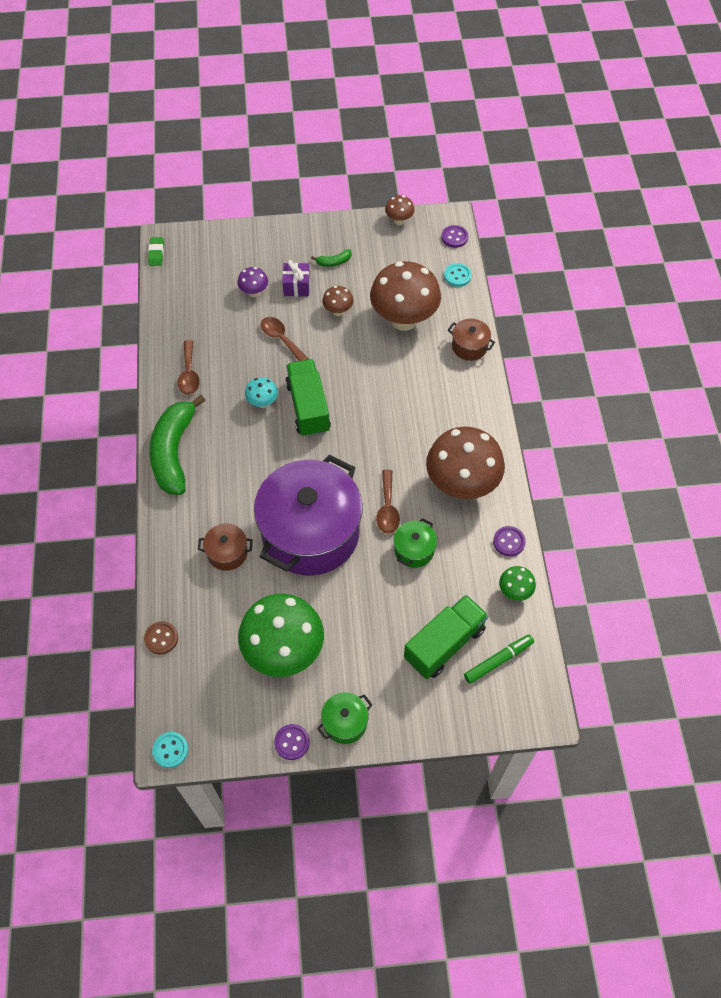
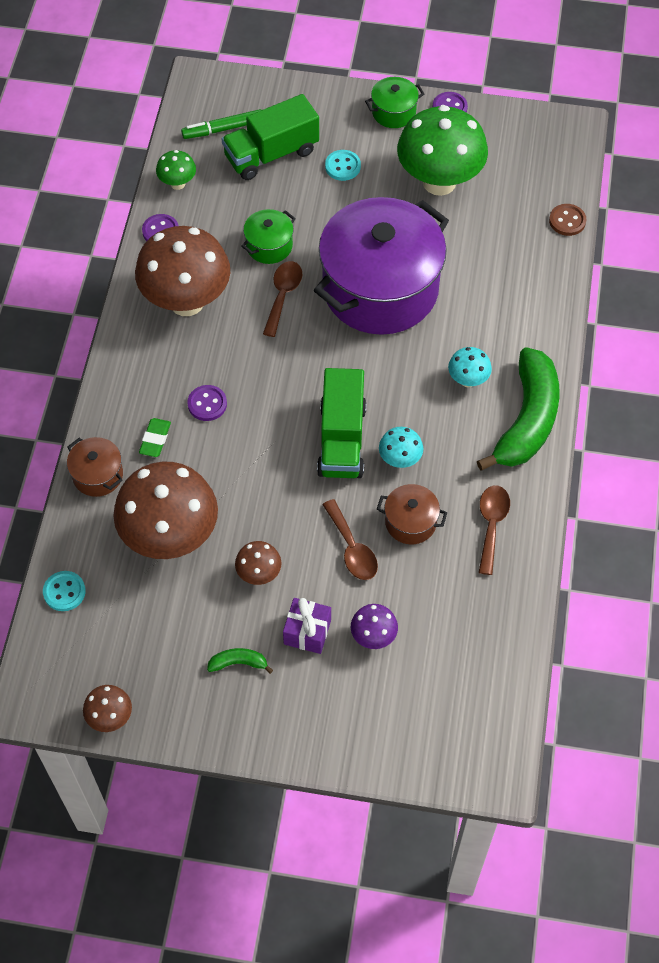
camera: 165 degrees left, 0 degrees up
green eraser [148,237,164,266] -> green eraser moved to [139,418,171,457]
turquoise button [152,732,188,768] -> turquoise button moved to [325,150,361,181]
brown pot [198,523,253,571] -> brown pot moved to [377,484,447,544]
purple button [441,225,468,248] -> purple button moved to [187,385,227,421]
none -> turquoise mushroom [448,347,492,388]

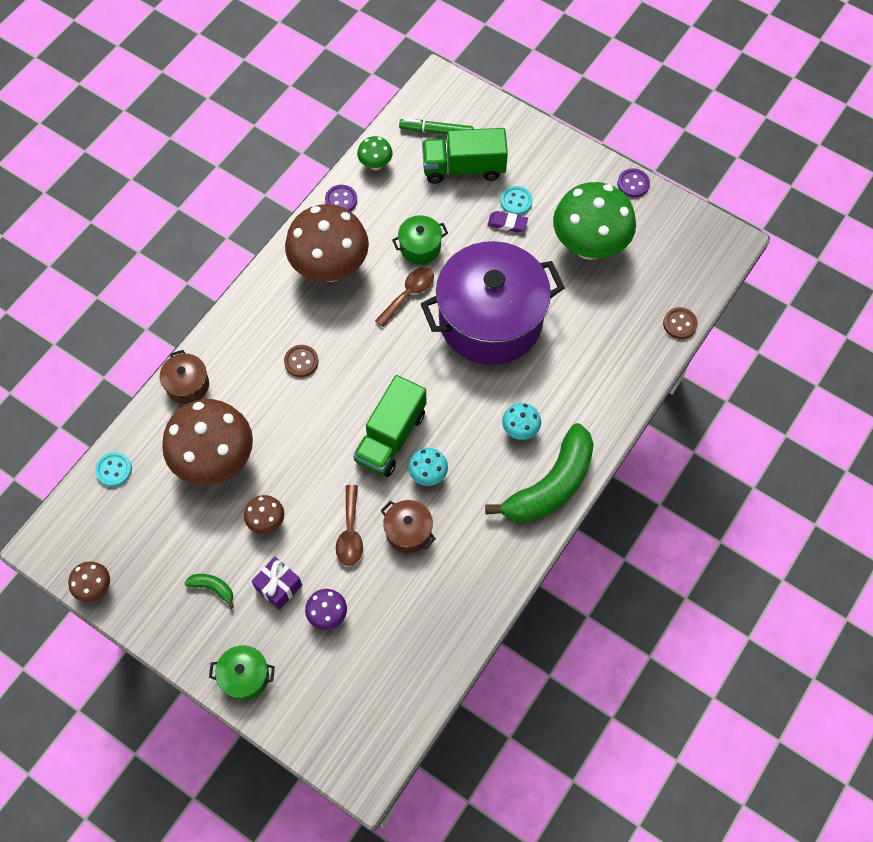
camera: 25 degrees right, 5 degrees up
green eraser [139,418,171,457] -> none
purple button [187,385,227,421] -> brown button [284,345,319,377]
green pot [365,77,424,128] -> green pot moved to [209,645,275,701]
brown spoon [479,485,510,575] -> none
none -> purple eraser [487,211,528,233]

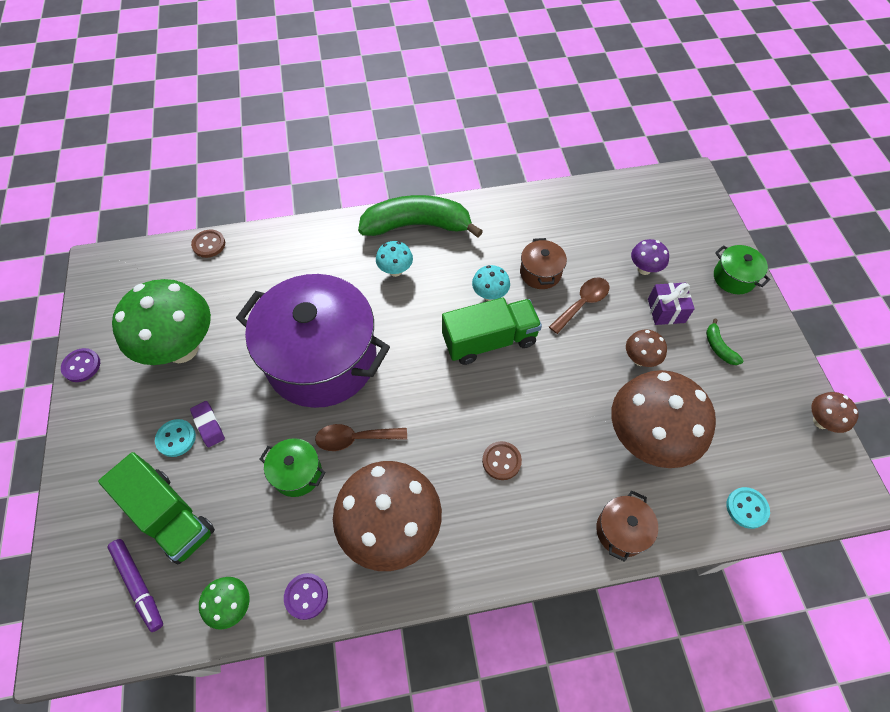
camera: 135 degrees left, 5 degrees down
green marker [399,119,473,135] -> purple marker [108,539,163,632]

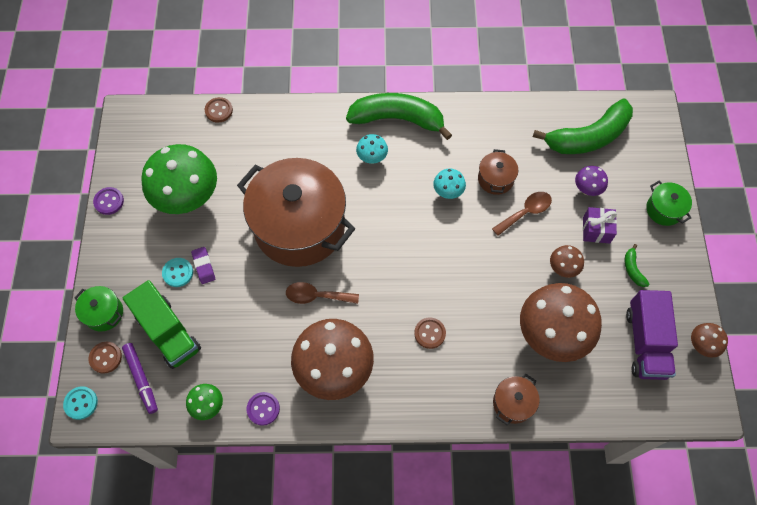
camera: 10 degrees right, 5 degrees up
purple pot [236,274,390,408] -> brown pot [237,158,355,267]
green pot [260,438,326,497] -> green pot moved to [74,286,123,332]
green truck [442,297,542,365] -> none
turquoise button [726,487,770,529] -> turquoise button moved to [63,386,98,420]
none -> brown button [88,342,122,374]
none -> green banana [533,99,633,154]
none -> purple truck [626,290,678,380]

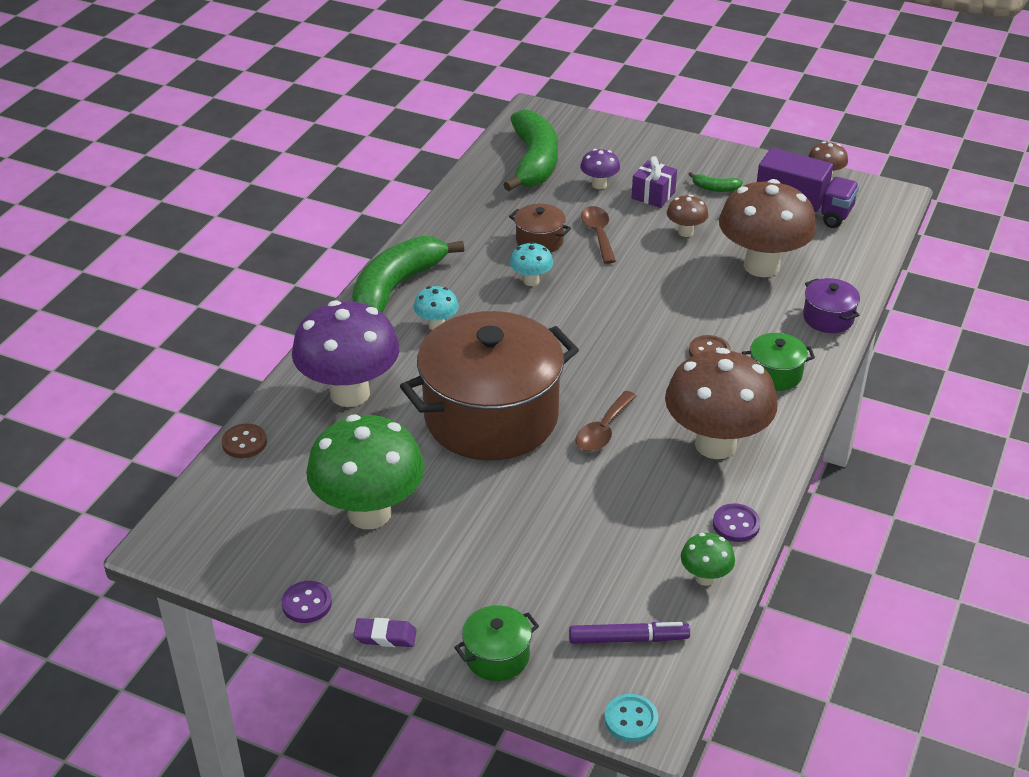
camera: 65 degrees left, 25 degrees down
brown button [88,342,122,374] -> none
green truck [123,280,201,369] -> none
turquoise button [162,258,193,287] -> none
purple eraser [191,247,215,284] -> purple eraser moved to [354,618,417,647]
brown pot [493,374,540,425] -> purple pot [803,278,860,333]
green pot [646,181,692,226] -> green pot moved to [742,333,815,391]
none -> purple mushroom [292,300,400,407]

